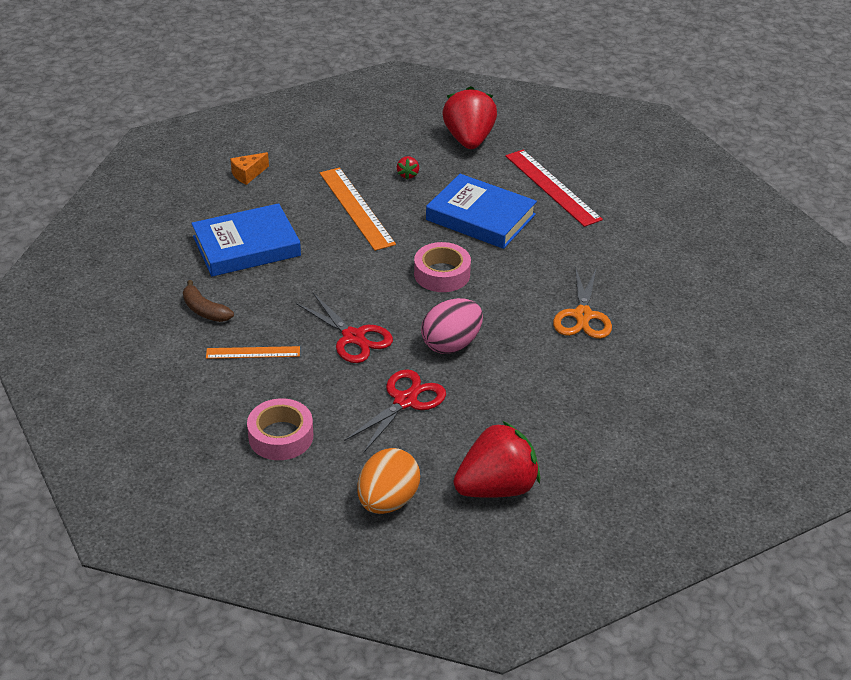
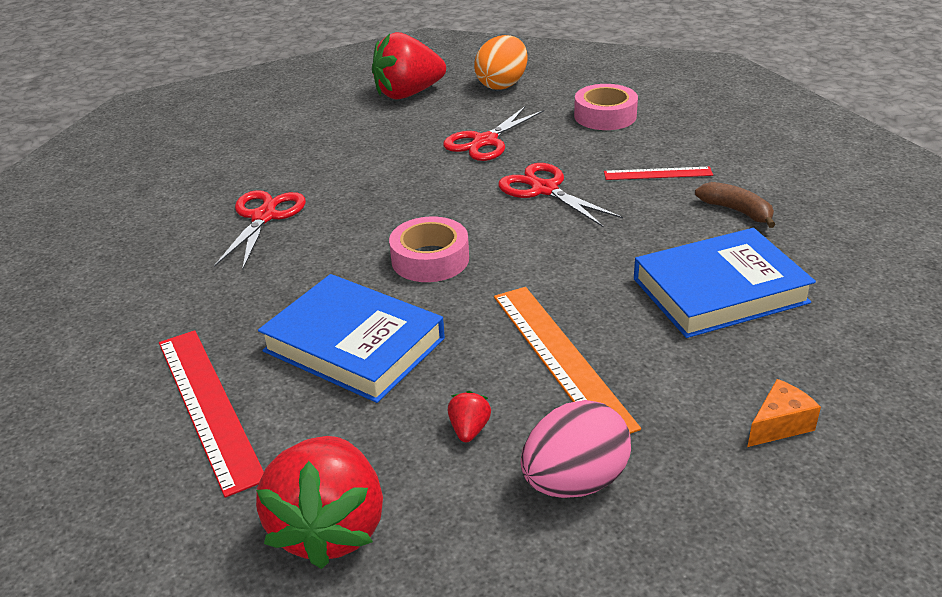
camera: 175 degrees left, 5 degrees down
orange ruler [206,346,300,359] -> red ruler [604,167,713,180]
pink egg [421,298,483,354] -> pink egg moved to [521,400,631,498]
orange scissors [553,266,612,339] -> red scissors [214,190,306,270]

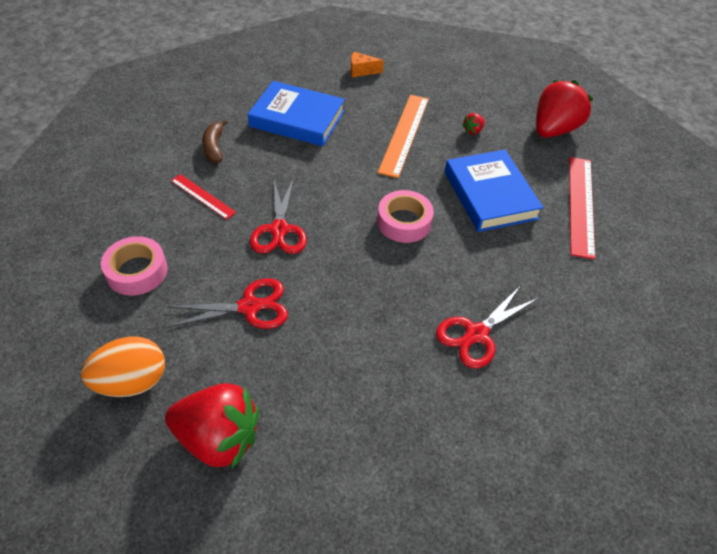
camera: 145 degrees left, 15 degrees up
pink egg [521,400,631,498] -> none

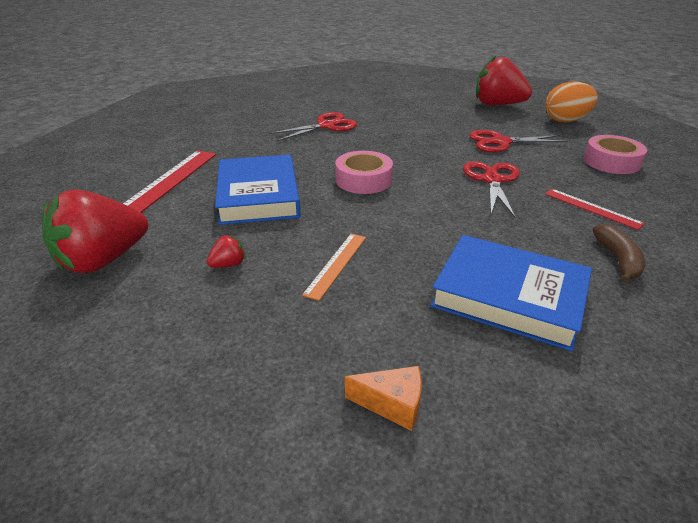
camera: 170 degrees left, 15 degrees down
orange ruler [378,95,429,178] -> orange ruler [302,234,366,301], size x0.57

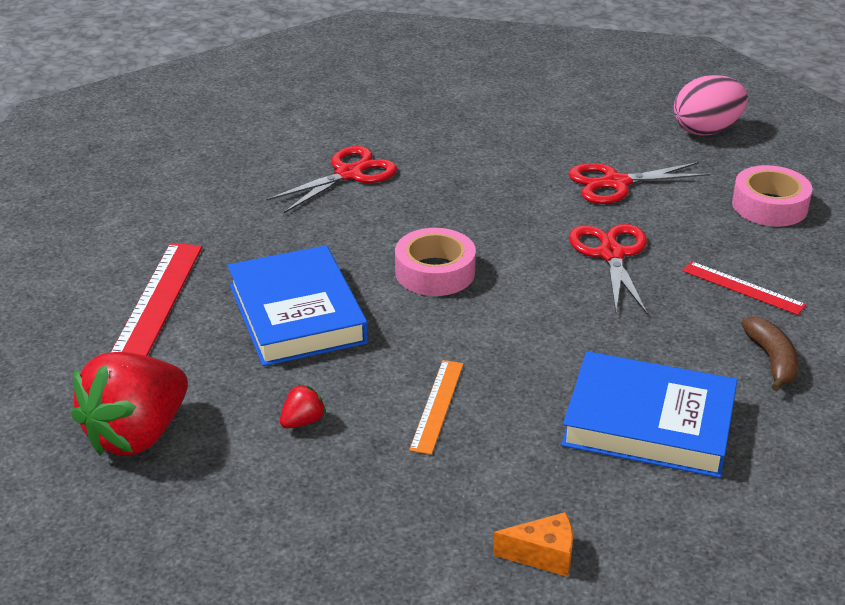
camera: 10 degrees left, 0 degrees up
red strawberry [476,56,532,105] -> none
orange egg [545,81,598,122] -> pink egg [674,75,748,136]

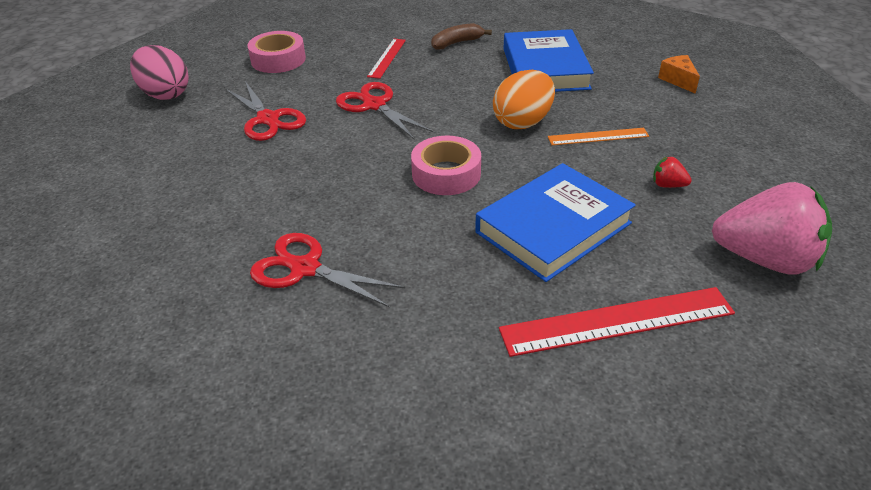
camera: 110 degrees left, 5 degrees up
red strawberry [71,352,188,456] -> pink strawberry [712,182,832,275]
red scissors [569,224,647,314] -> red scissors turned 75 degrees clockwise [336,82,434,140]
none -> orange egg [493,70,555,129]

